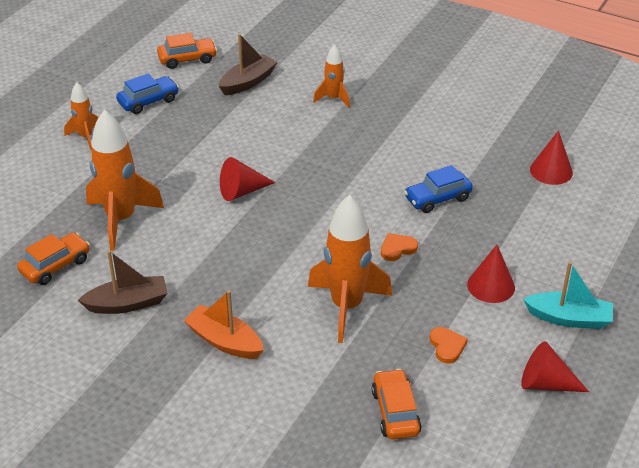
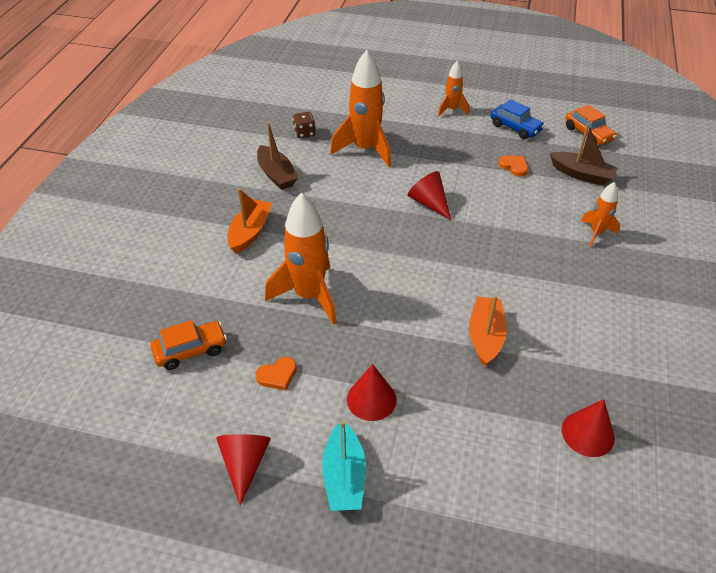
camera: 75 degrees right, 5 degrees up
orange car [17,232,90,285] -> brown dice [293,112,315,138]
orange heart [381,233,418,261] -> orange heart moved to [498,155,528,177]
blue car [404,165,473,213] -> orange boat [469,295,507,367]

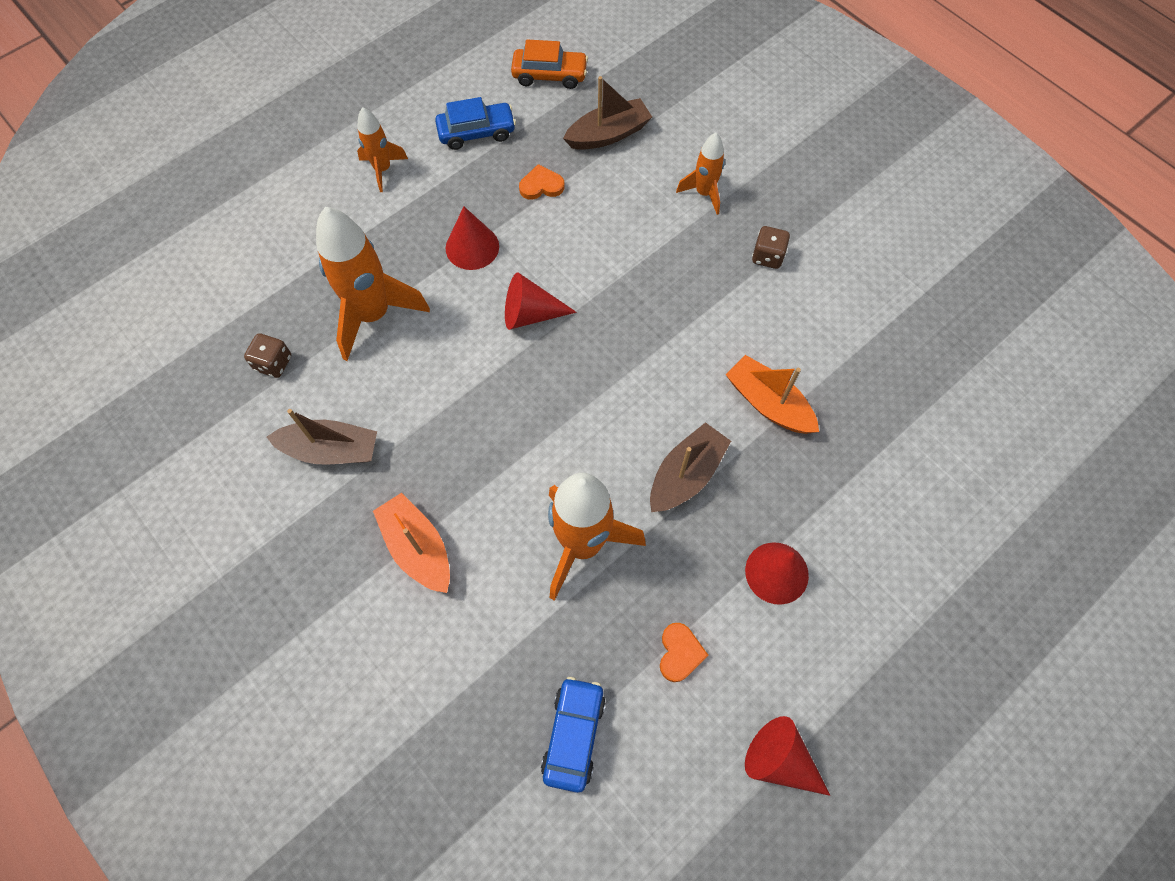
camera: 55 degrees left, 20 degrees up
orange car [150,320,227,370] -> blue car [541,677,606,793]
turquoise boat [322,420,366,511] -> none
red cone [562,399,615,457] -> red cone moved to [446,206,499,270]
none -> brown boat [650,422,731,512]
none -> brown dice [752,226,790,269]

